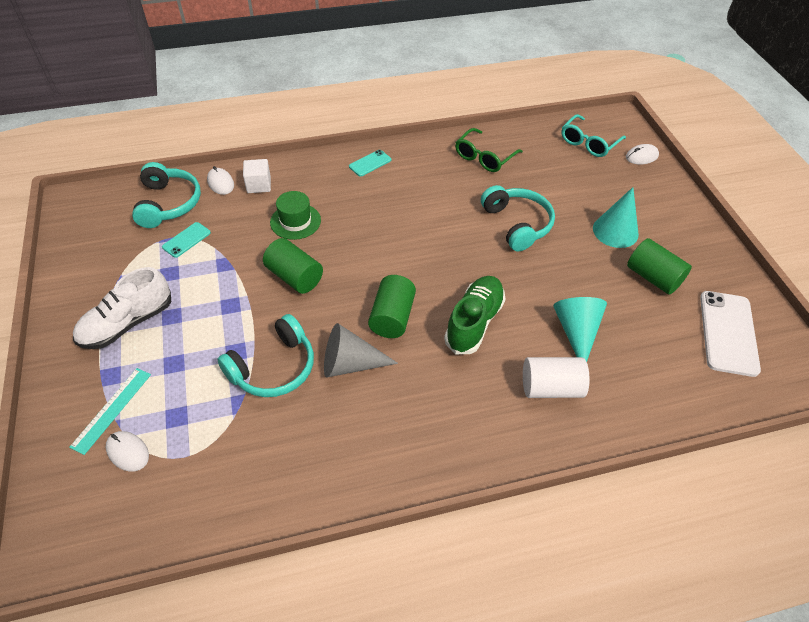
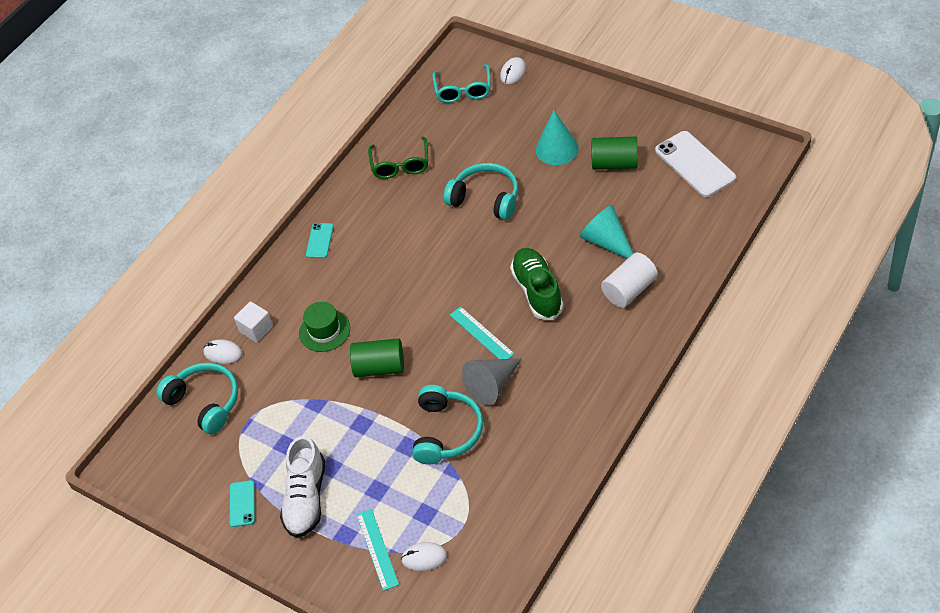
camera: 35 degrees left, 0 degrees up
turquoise phone [162,222,211,258] -> turquoise phone moved to [230,480,255,527]
green cylinder [368,275,416,338] -> turquoise ruler [450,307,515,359]

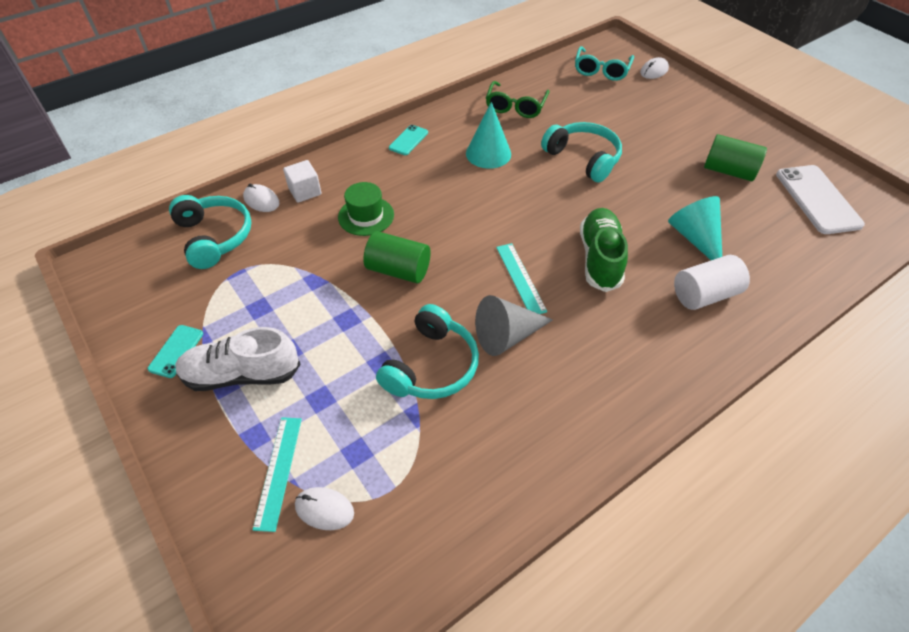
camera: 15 degrees right, 0 degrees up
white shoe [280,436,325,538] -> white shoe turned 60 degrees clockwise [175,327,301,391]
turquoise cone [536,110,579,165] -> turquoise cone moved to [466,102,511,169]

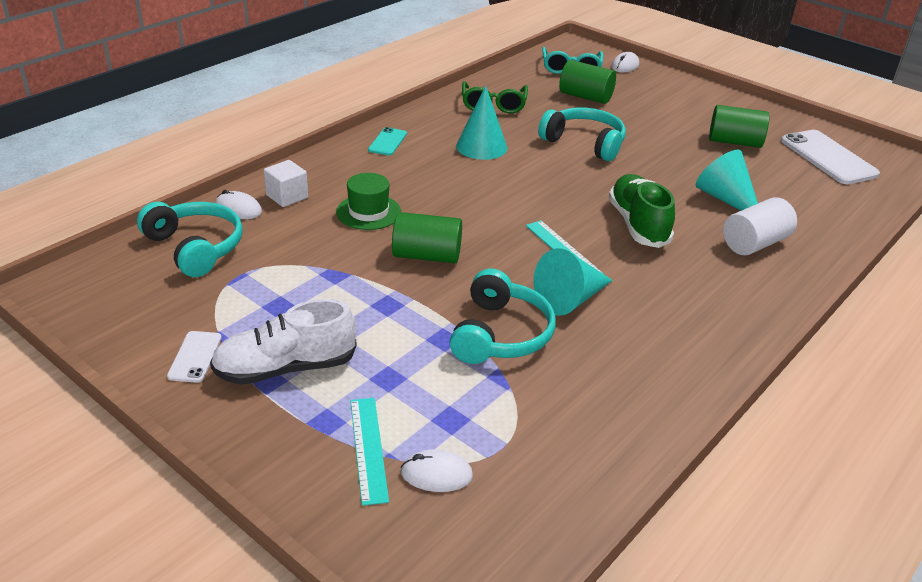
camera: 15 degrees left, 15 degrees down
turquoise phone [148,325,203,378] -> white phone [167,331,222,383]
grey cone [475,295,553,356] -> turquoise cone [533,248,613,316]
none -> green cylinder [559,60,616,104]

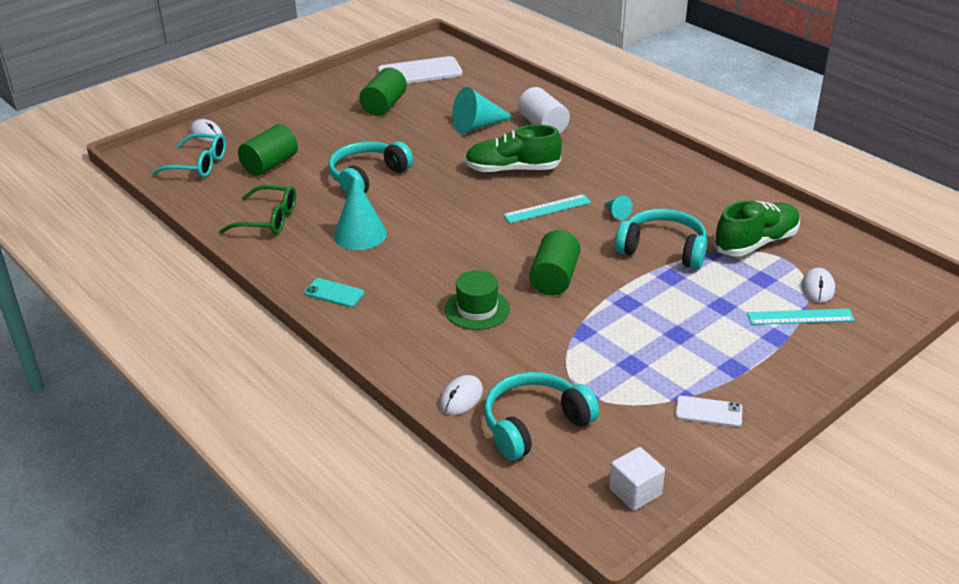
camera: 80 degrees left, 0 degrees up
white shoe [210,299,357,385] -> none
white cube [264,160,308,207] -> white cube moved to [609,447,665,511]
turquoise cone [533,248,613,316] -> turquoise cone [605,196,632,220], size x0.47
none -> green shoe [713,201,800,256]

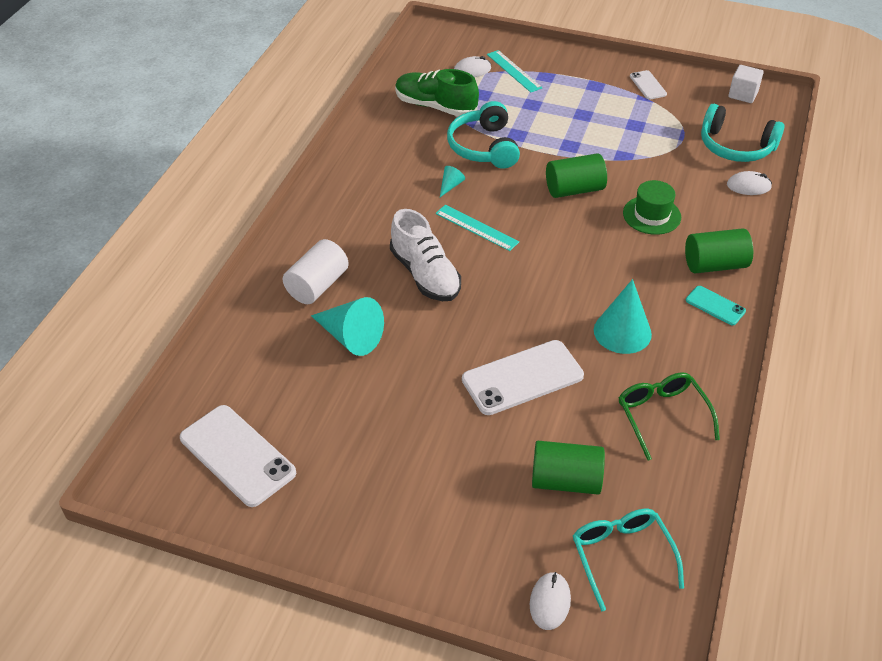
camera: 120 degrees left, 10 degrees up
turquoise phone [304,278,364,307] -> turquoise phone turned 45 degrees counterclockwise [686,286,746,325]
turquoise headphones [328,141,413,195] -> white phone [462,340,584,415]
green cylinder [359,68,407,116] -> green cylinder moved to [685,228,753,274]
green shoe [465,124,562,173] -> white shoe [390,209,461,301]

